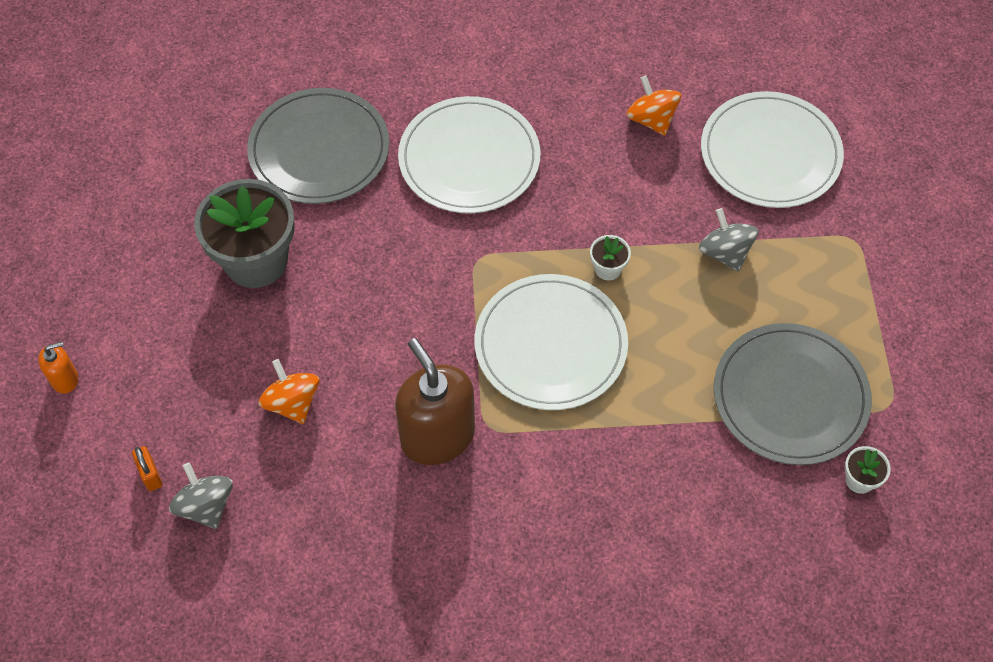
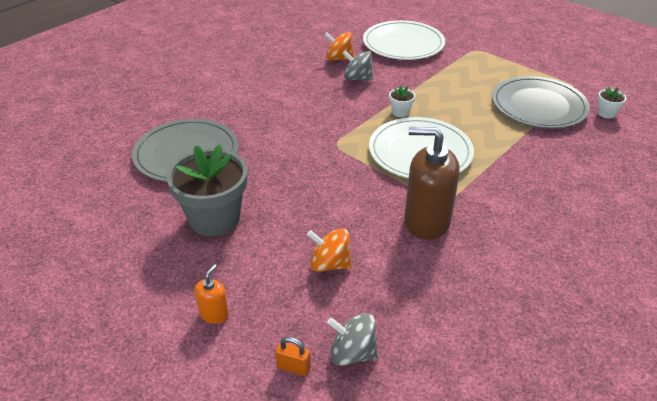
camera: 45 degrees left, 20 degrees down
orange soap dispenser [38,342,78,393] -> orange soap dispenser moved to [195,264,229,324]
white plate [398,96,540,213] -> none
grey spinning top [699,208,759,272] -> grey spinning top moved to [342,51,373,80]

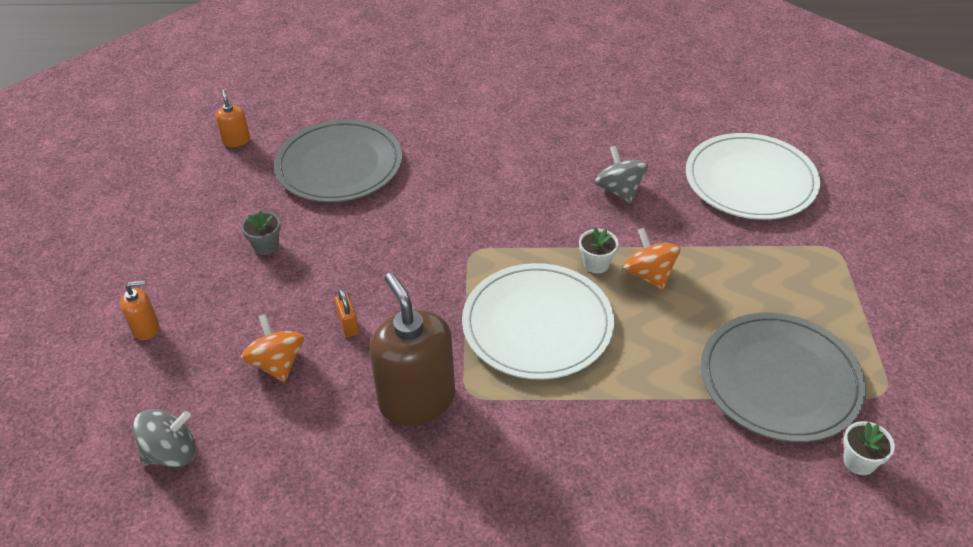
camera: 50 degrees right, 5 degrees up
grey flower pot [167,144,248,237] -> grey flower pot [241,211,281,255], size x0.42
orange padlock [275,337,311,376] -> orange padlock moved to [334,289,359,337]
orange spinning top [324,32,354,60] -> orange spinning top moved to [623,228,680,290]
grey spinning top [327,313,378,366] -> grey spinning top turned 90 degrees clockwise [133,409,196,467]
none -> orange soap dispenser [216,90,250,147]

